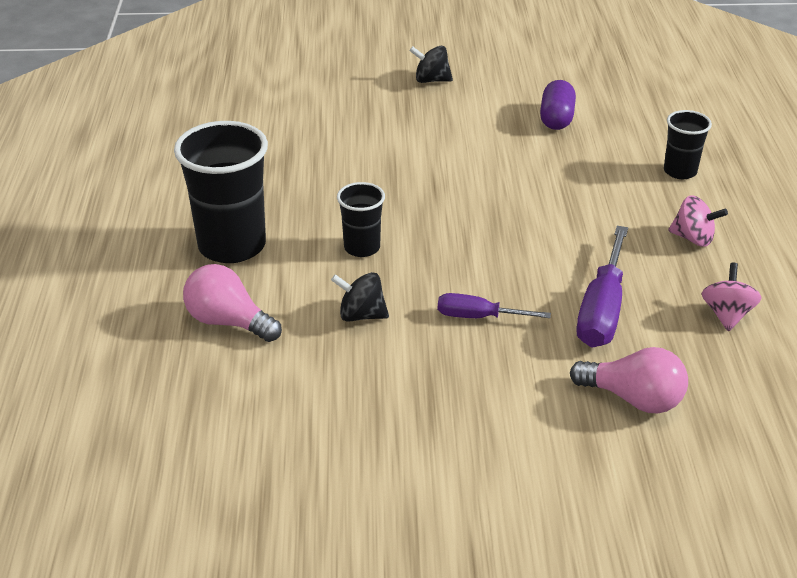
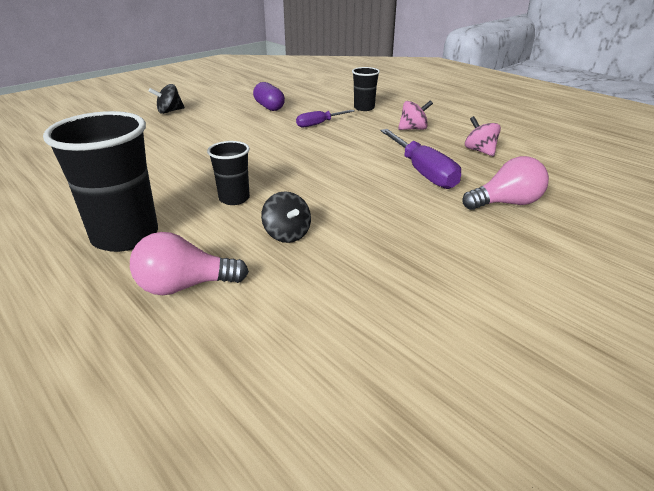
camera: 40 degrees left, 5 degrees down
black spinning top [331,272,389,322] -> black spinning top turned 90 degrees counterclockwise [261,191,311,243]
purple screwdriver [438,293,551,318] -> purple screwdriver moved to [296,110,354,127]

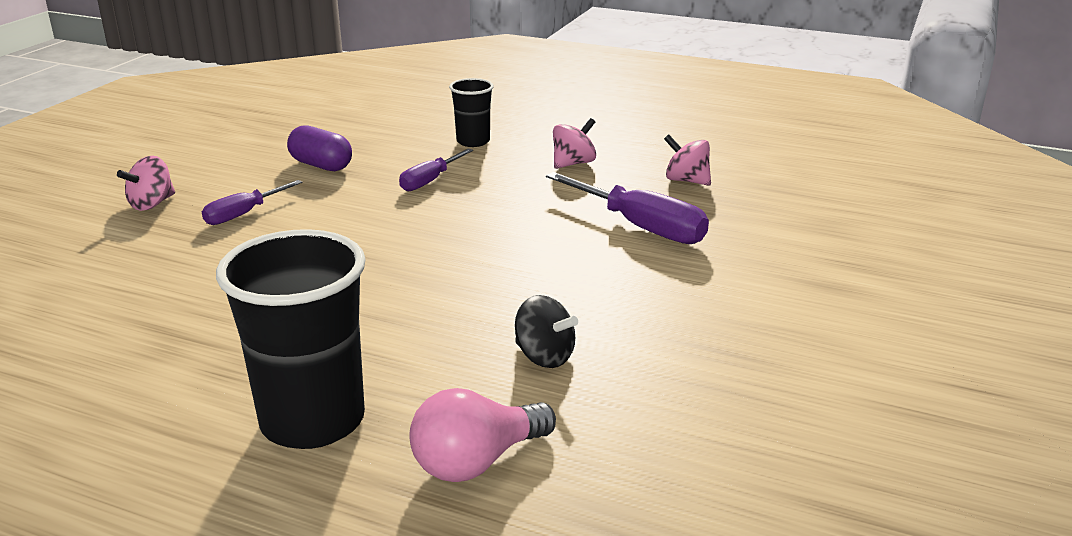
camera: 25 degrees left, 5 degrees down
black spinning top [149,84,185,114] -> pink spinning top [117,156,175,211]
black cup [207,141,250,205] -> none
pink light bulb [462,156,549,210] -> none
none -> purple screwdriver [202,180,303,225]

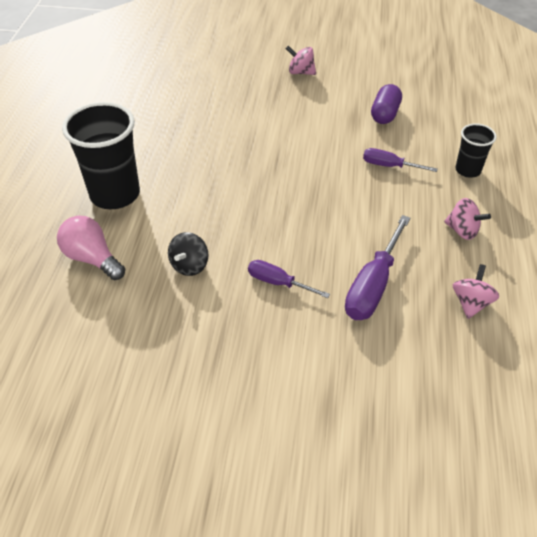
camera: 75 degrees right, 20 degrees up
purple screwdriver [202,180,303,225] -> purple screwdriver moved to [248,260,330,298]

